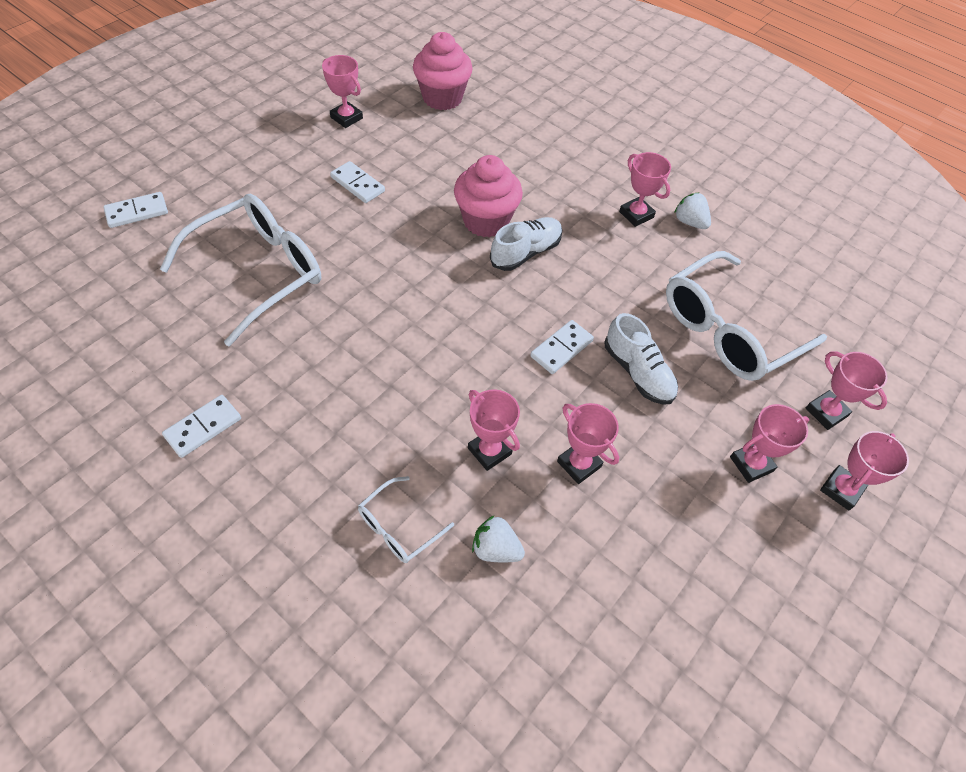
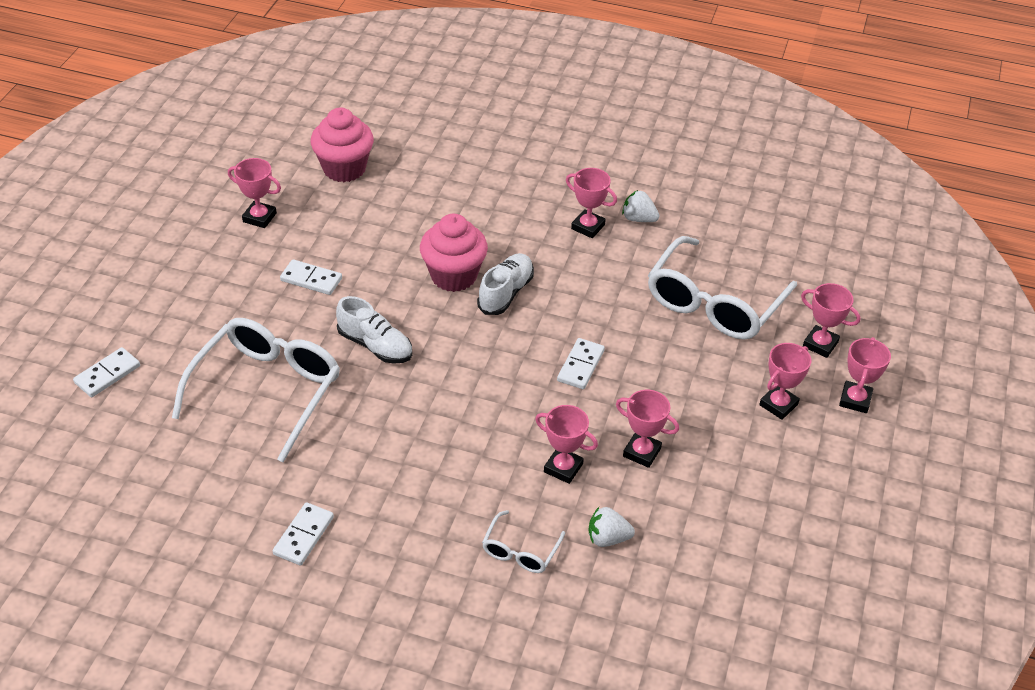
camera: 20 degrees left, 10 degrees down
white shoe [604,313,678,405] -> white shoe moved to [336,296,412,363]

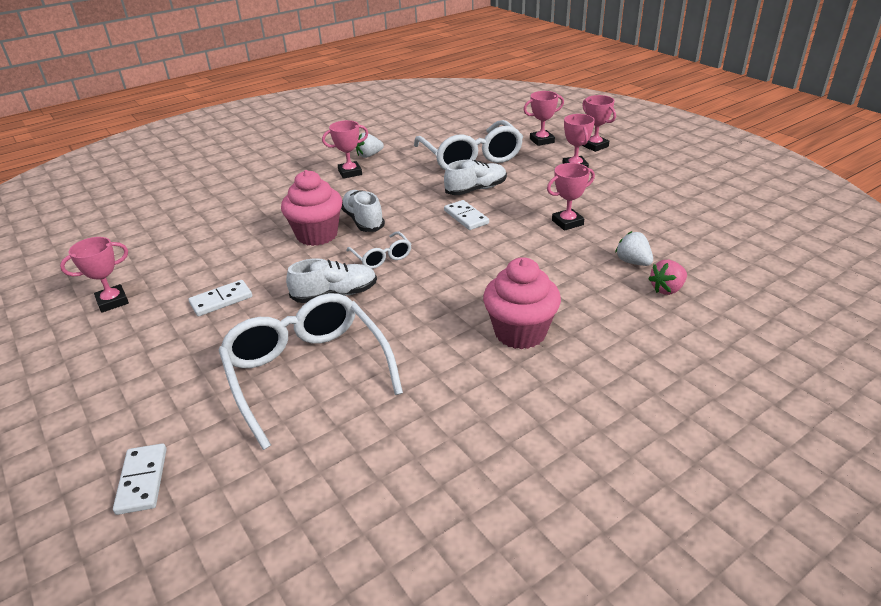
camera: 50 degrees left, 10 degrees down
white domino [273,502,334,565] -> none
pink cupcake [311,108,374,182] -> pink cupcake moved to [483,257,561,349]
white glasses [482,510,565,573] -> white glasses moved to [346,231,411,269]
pink trophy [535,405,598,484] -> none
white strawberry [589,507,635,547] -> white strawberry turned 105 degrees clockwise [615,231,653,266]
none -> white shoe [444,160,507,195]
none -> pink strawberry [648,260,687,295]

